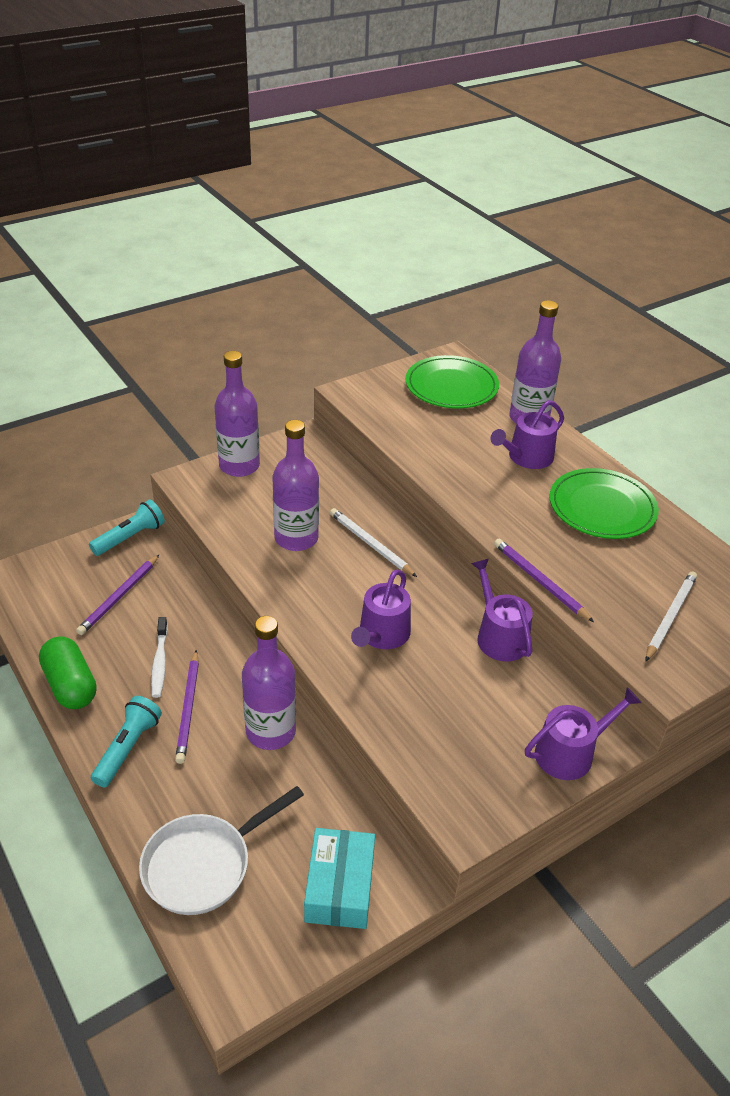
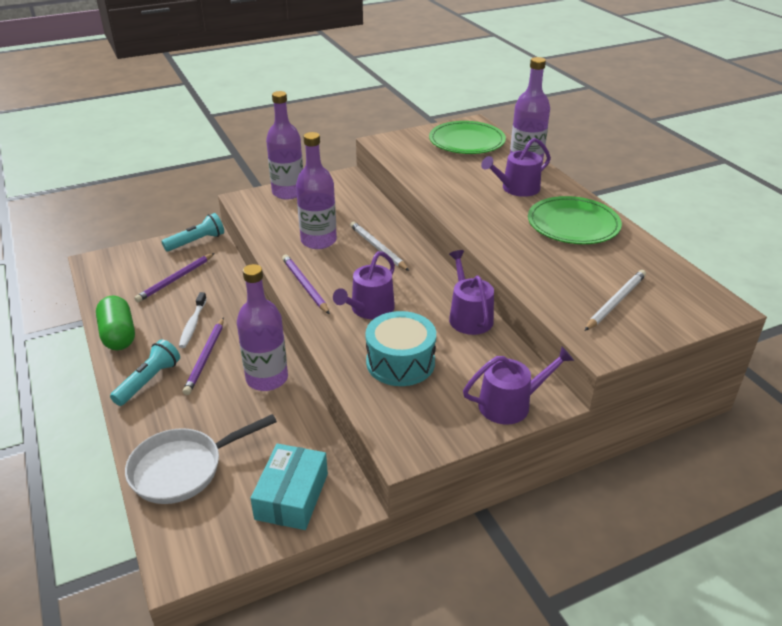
camera: 10 degrees right, 5 degrees down
purple pencil [494,539,594,622] -> purple pencil moved to [282,255,330,314]
none -> turquoise drum [365,311,436,386]

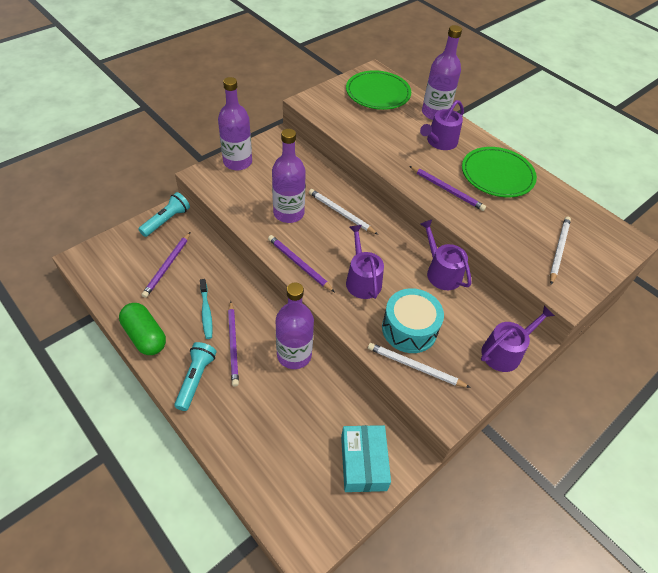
camera: 20 degrees left, 15 degrees up
white pan [125,414,277,504] -> none
white toothbrush [179,292,207,348] -> turquoise toothbrush [200,279,213,339]
purple watering can [333,251,395,319] -> purple watering can turned 150 degrees clockwise [346,225,384,299]
none -> white pencil [368,343,471,388]
none -> purple pencil [409,166,486,211]

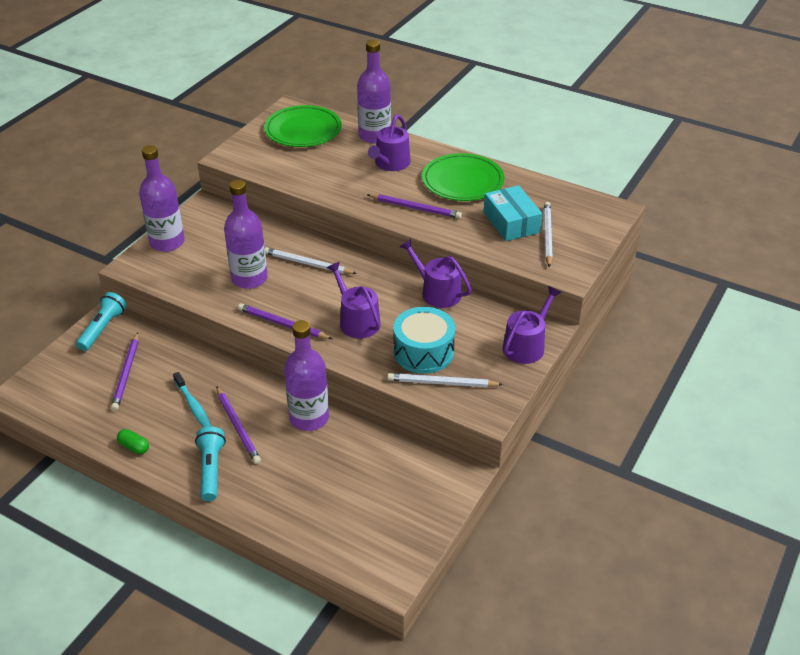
camera: 15 degrees left, 10 degrees down
green capsule [119,303,166,355] -> green capsule [117,429,149,454], size x0.50
turquoise box [341,425,391,492] -> turquoise box moved to [484,185,542,241]

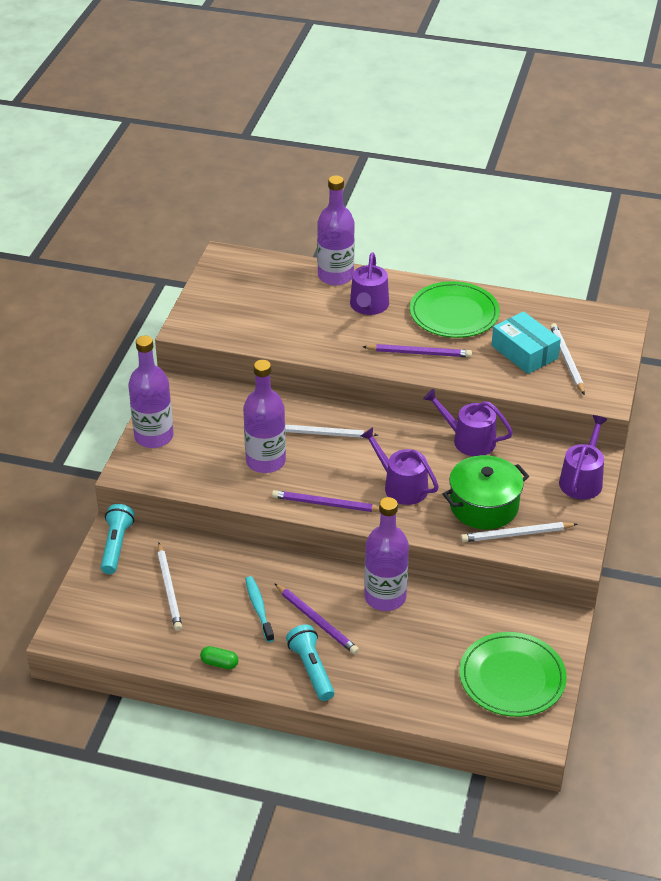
camera: 15 degrees left, 0 degrees up
purple pencil [111,332,138,411] -> white pencil [157,543,182,631]
turquoise toothbrush [173,372,211,428] -> turquoise toothbrush turned 150 degrees counterclockwise [245,576,274,642]
green plate [264,105,342,147] -> green plate moved to [459,632,567,717]
turquoise drum [393,307,455,374] -> green pot [442,455,529,529]

